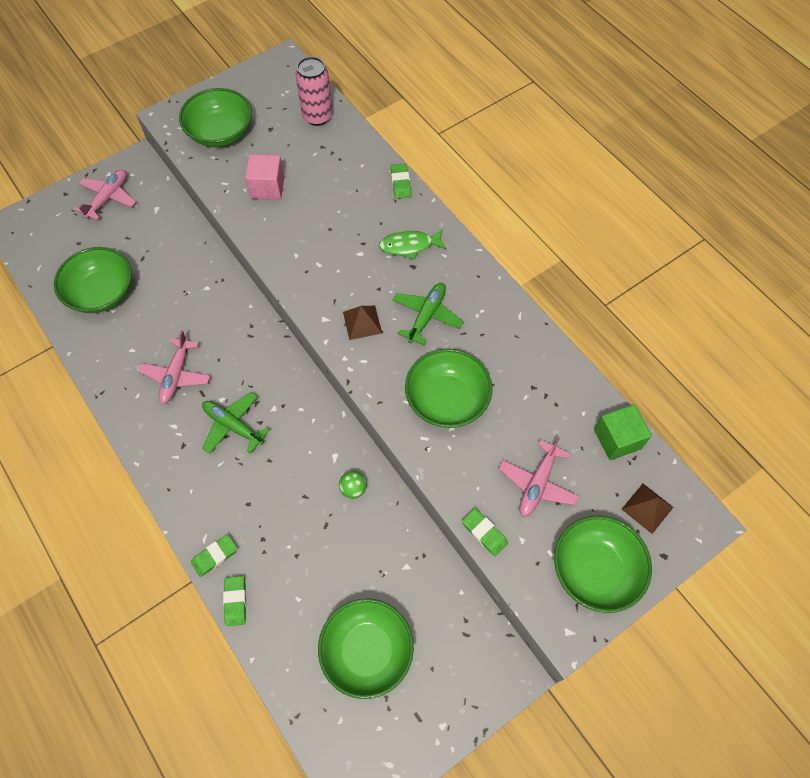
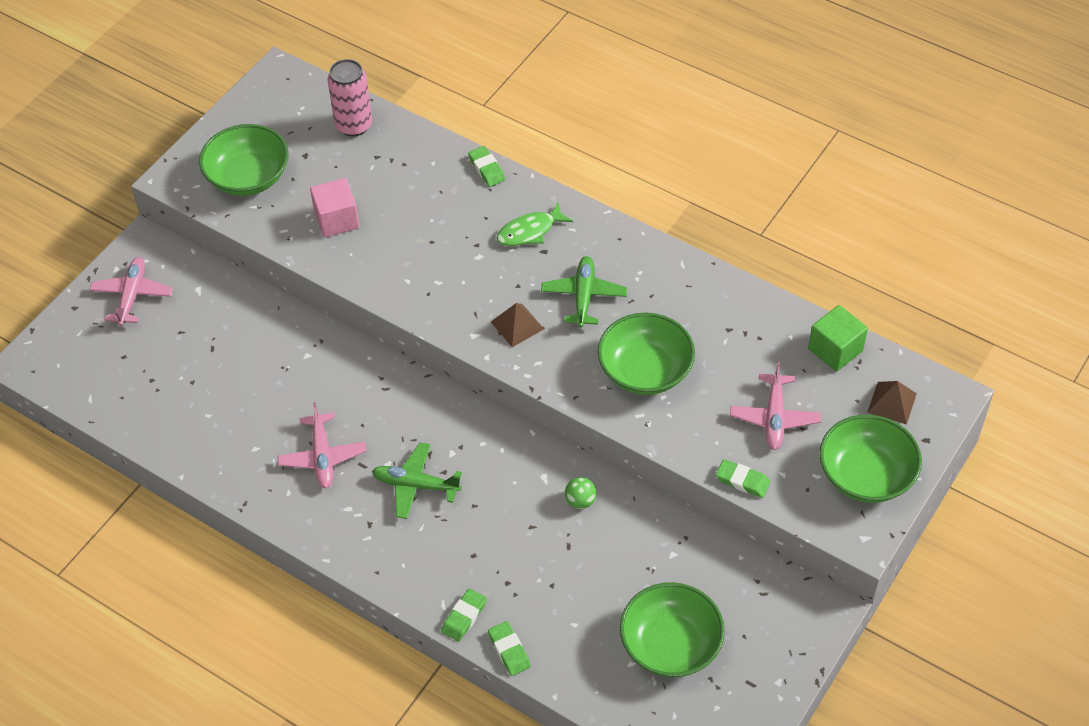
camera: 20 degrees left, 10 degrees down
green bowl [54,247,132,313] -> none

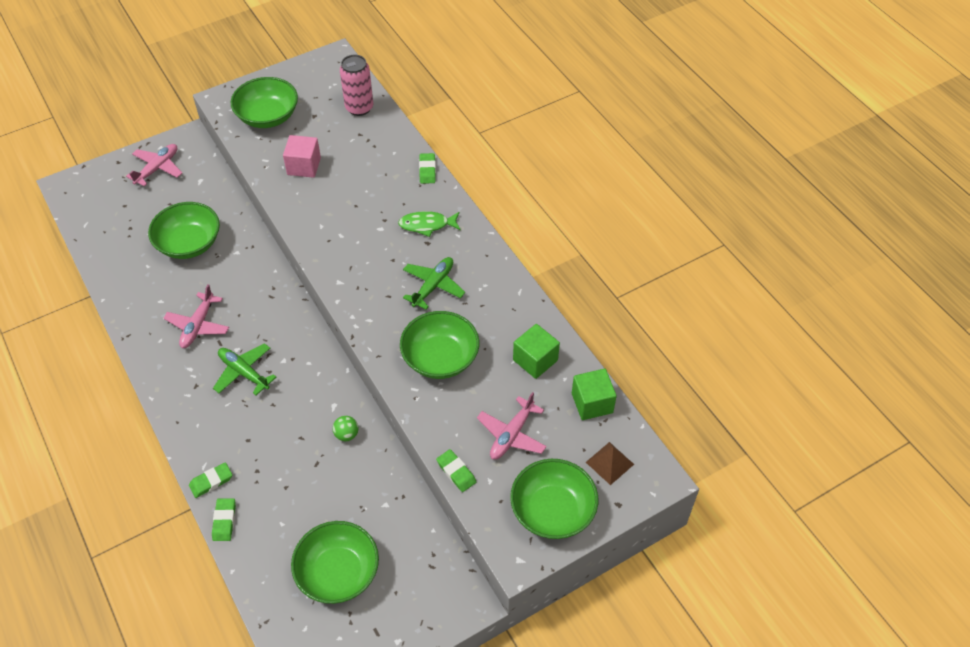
camera: 25 degrees right, 0 degrees up
brown pyramid [491,303,544,347] -> none
none -> green bowl [148,202,220,259]
none -> green cube [513,324,560,379]

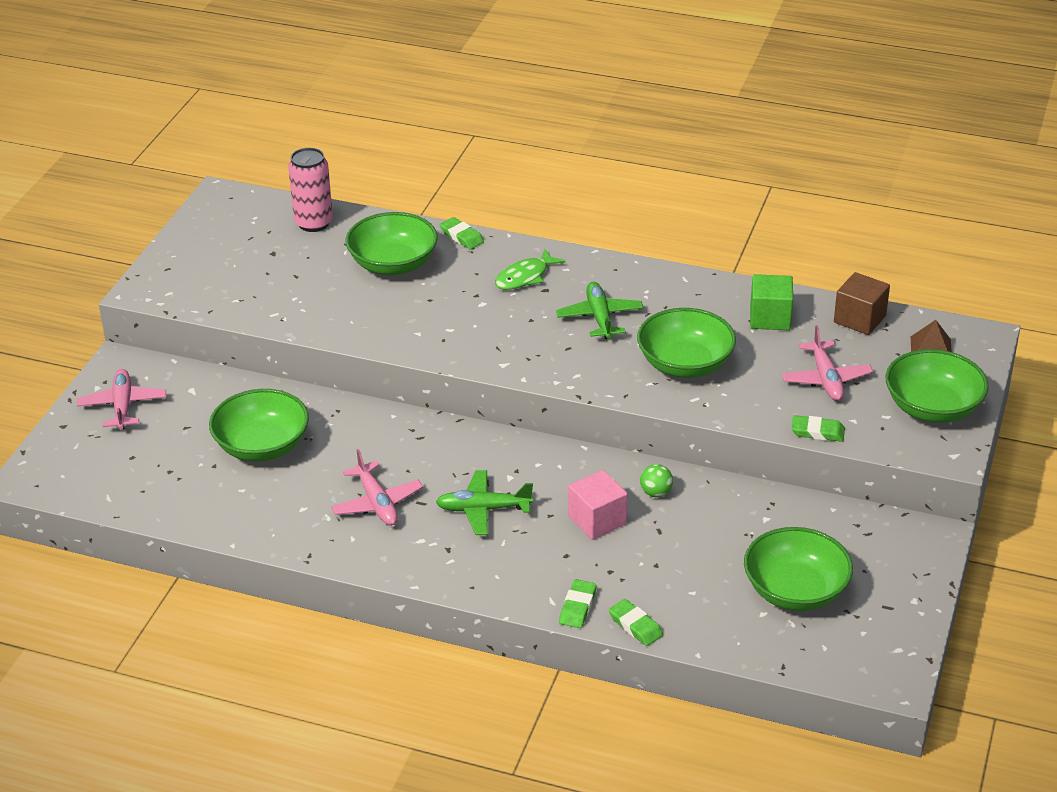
camera: 40 degrees left, 15 degrees down
green bowl [231,77,298,128] -> green bowl moved to [345,212,438,275]
pink cube [283,135,321,178] -> pink cube moved to [568,470,627,540]
green cube [572,369,617,420] -> brown cube [834,272,890,335]

